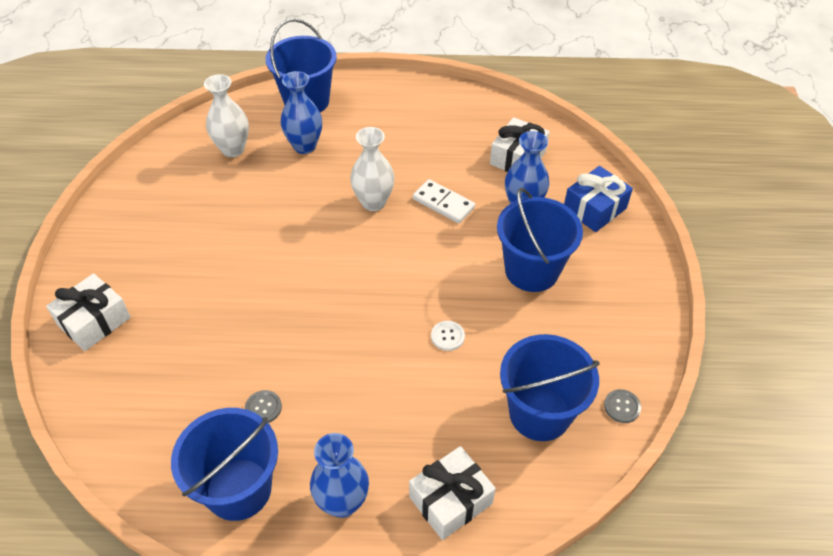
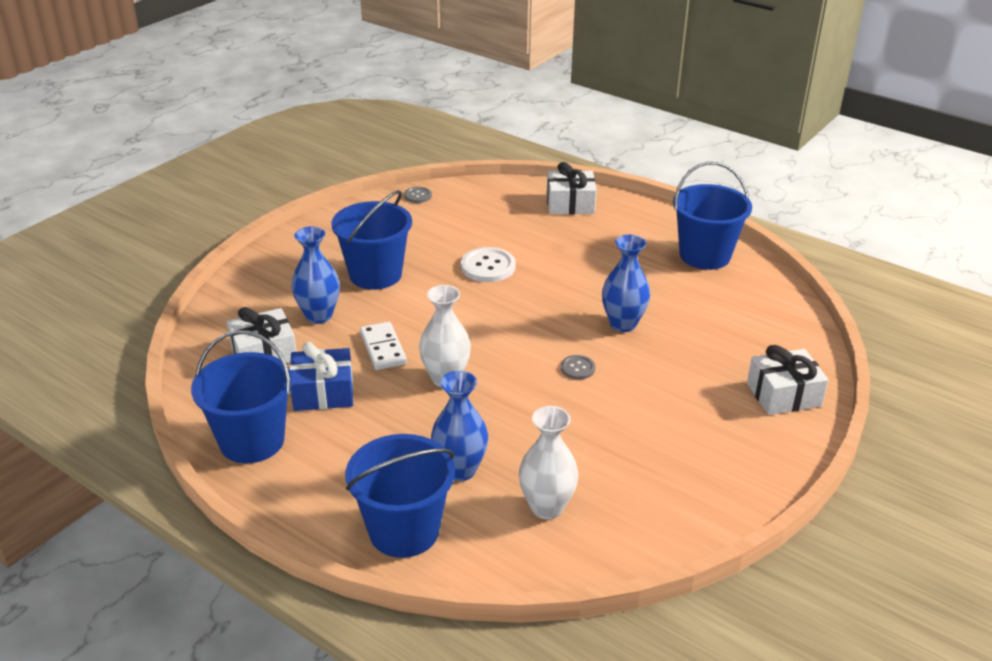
camera: 145 degrees left, 15 degrees down
grey button [245,390,282,423] -> grey button moved to [561,355,595,380]
blue vase [310,433,369,518] -> blue vase moved to [602,235,650,332]
white button [431,321,465,351] -> white button [461,247,516,282], size x1.80
blue bucket [500,334,600,441] -> blue bucket moved to [191,330,292,463]
blue gift [564,166,633,232] -> blue gift moved to [289,342,354,411]

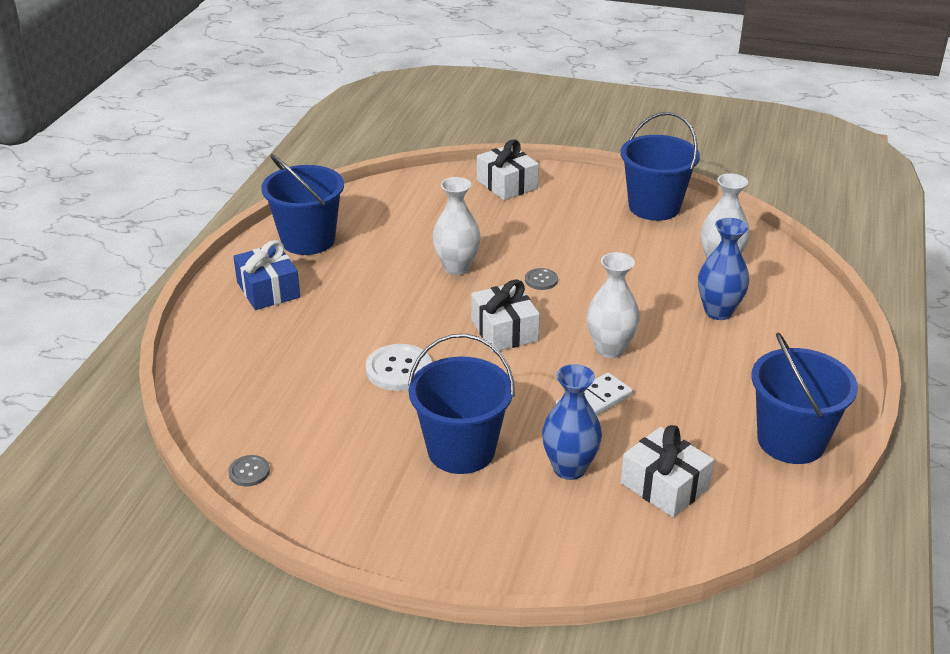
camera: 110 degrees left, 0 degrees up
blue gift [289,342,354,411] -> blue gift moved to [233,240,300,310]
blue bucket [346,434,455,558] -> blue bucket moved to [621,112,700,221]
white gift [547,162,597,214] -> white gift moved to [471,279,540,352]
blue vase [602,235,650,332] -> white vase [433,177,481,275]

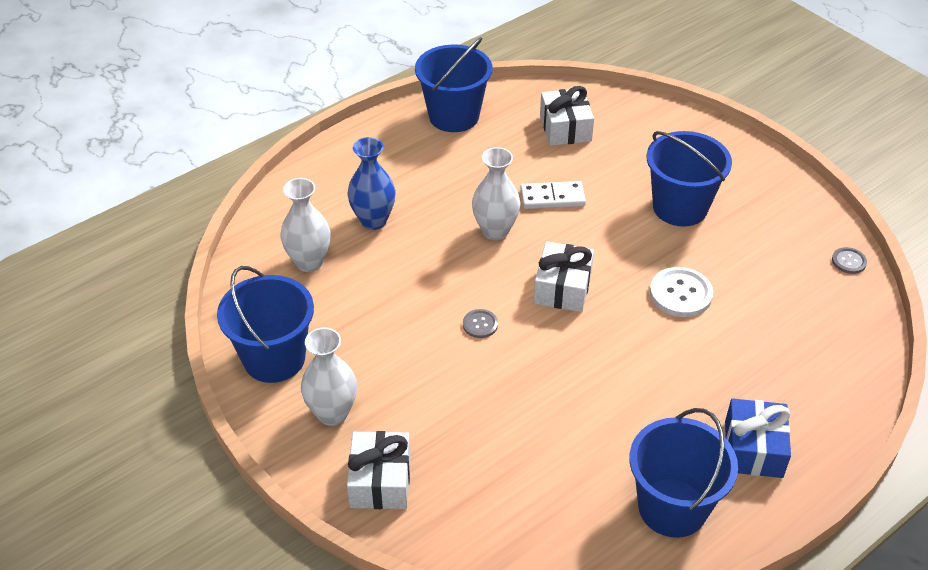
camera: 145 degrees left, 10 degrees up
white vase [433,177,481,275] -> white vase moved to [301,327,357,426]
blue vase [542,364,602,480] -> none

